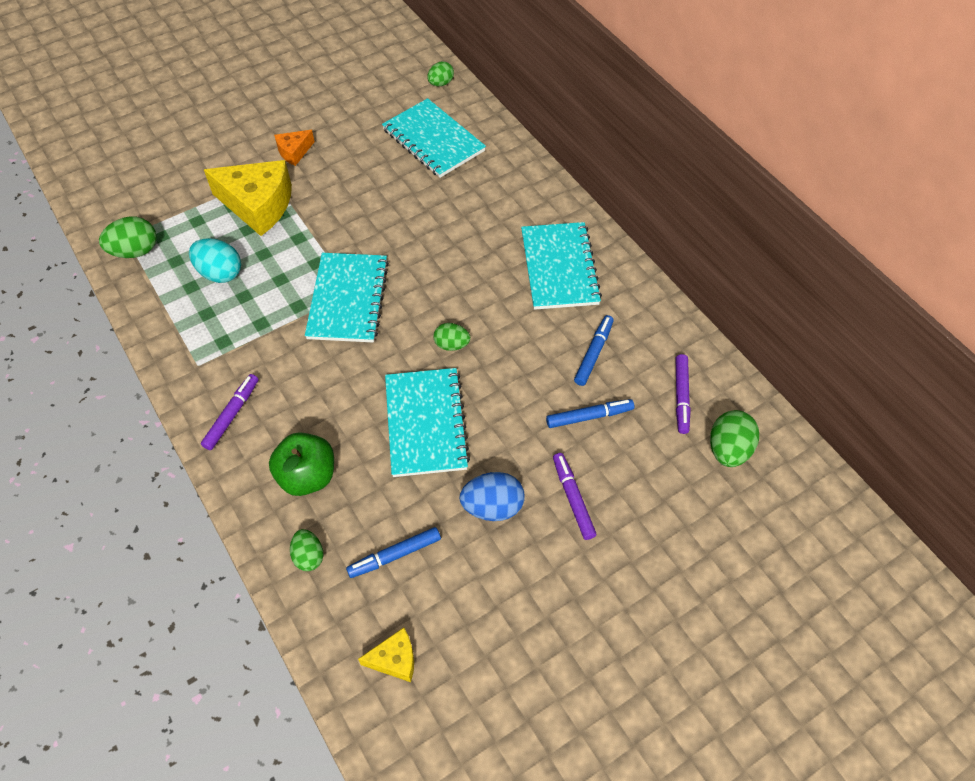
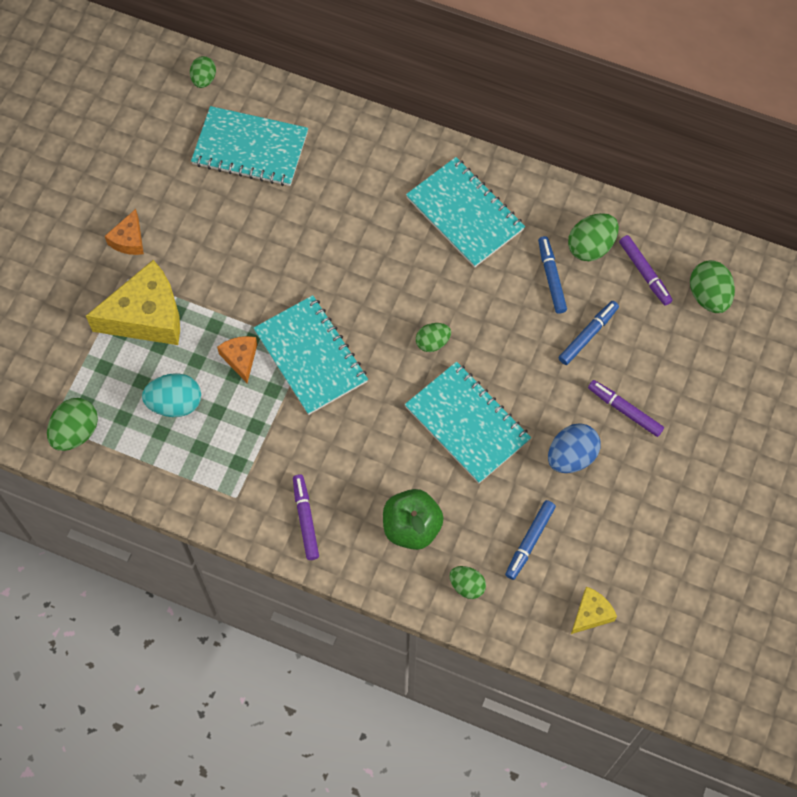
camera: 35 degrees left, 10 degrees up
none -> orange cheese [217,336,257,383]
none -> green egg [568,213,619,261]

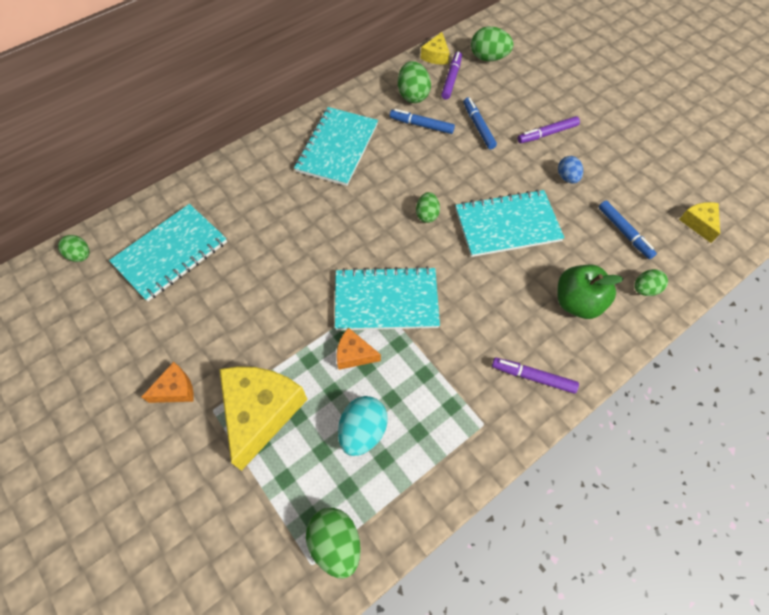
camera: 60 degrees left, 5 degrees down
orange cheese [105,209,144,255] -> orange cheese turned 75 degrees counterclockwise [142,362,194,403]
turquoise notebook [406,157,525,268] -> turquoise notebook turned 60 degrees counterclockwise [294,107,378,186]
blue egg [548,423,600,473] -> blue egg [558,156,583,183], size x0.64
purple marker [619,235,673,306] -> purple marker turned 75 degrees counterclockwise [441,52,462,100]
none -> yellow cheese [420,32,450,65]

